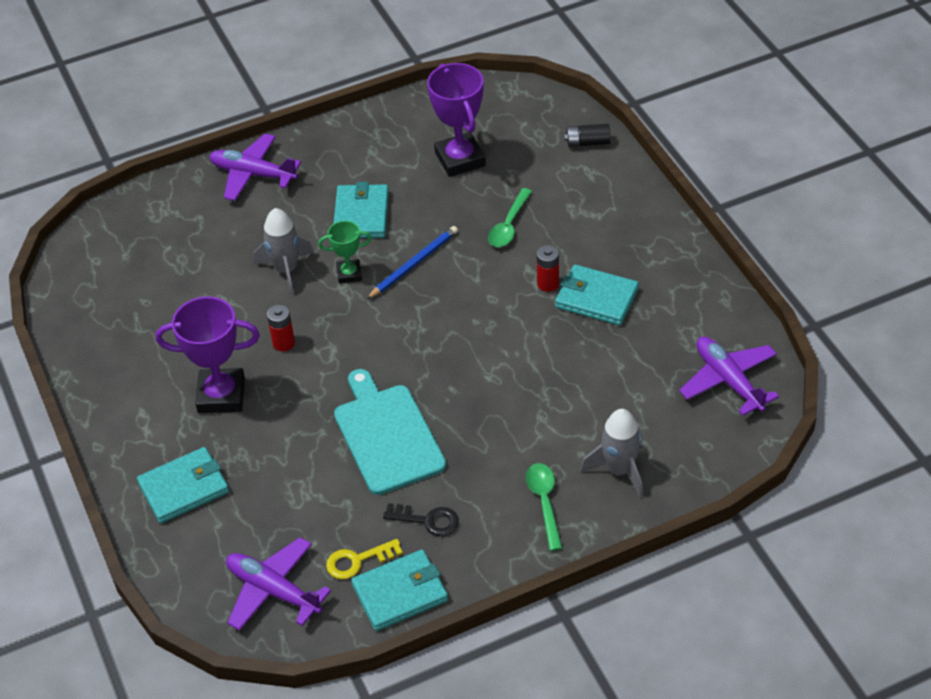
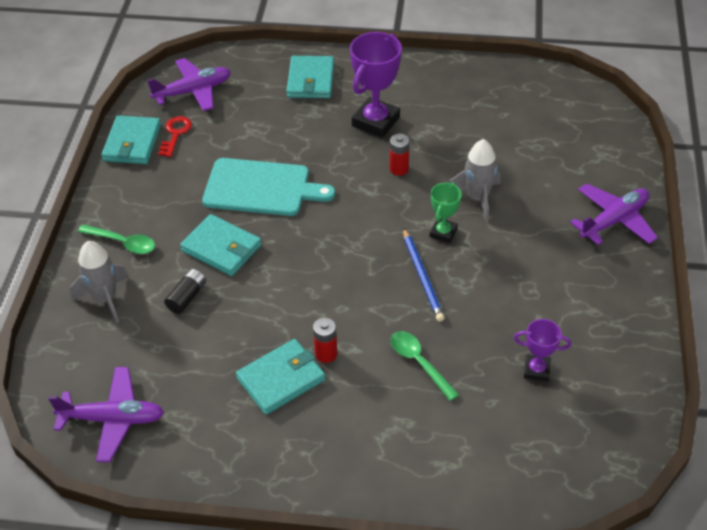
camera: 120 degrees right, 0 degrees up
yellow key [326,539,403,579] -> red key [158,116,192,157]
turquoise wallet [333,182,389,238] -> turquoise wallet moved to [180,214,262,276]
black key [383,503,459,536] -> none
purple trophy [427,63,486,177] -> purple trophy [514,319,571,382], size x0.55
black battery [564,124,611,147] -> black battery moved to [164,269,206,314]

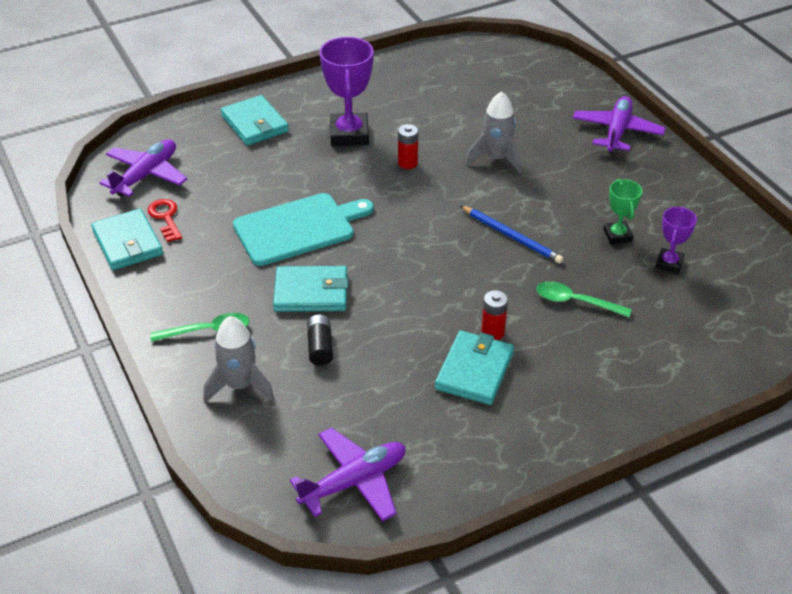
camera: 35 degrees left, 5 degrees down
green trophy [430,182,462,243] -> green trophy moved to [603,179,642,244]
purple trophy [514,319,571,382] -> purple trophy turned 45 degrees counterclockwise [655,207,697,274]

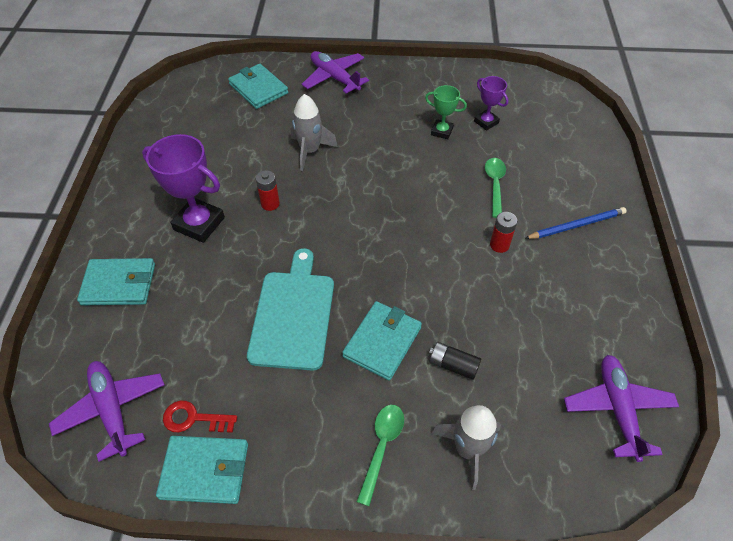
camera: 60 degrees left, 10 degrees up
turquoise wallet [435,331,514,405] -> turquoise wallet moved to [228,64,288,109]
blue pencil [461,206,564,264] -> blue pencil moved to [525,207,627,239]
green spoon [536,281,632,317] -> green spoon turned 135 degrees clockwise [485,158,506,218]

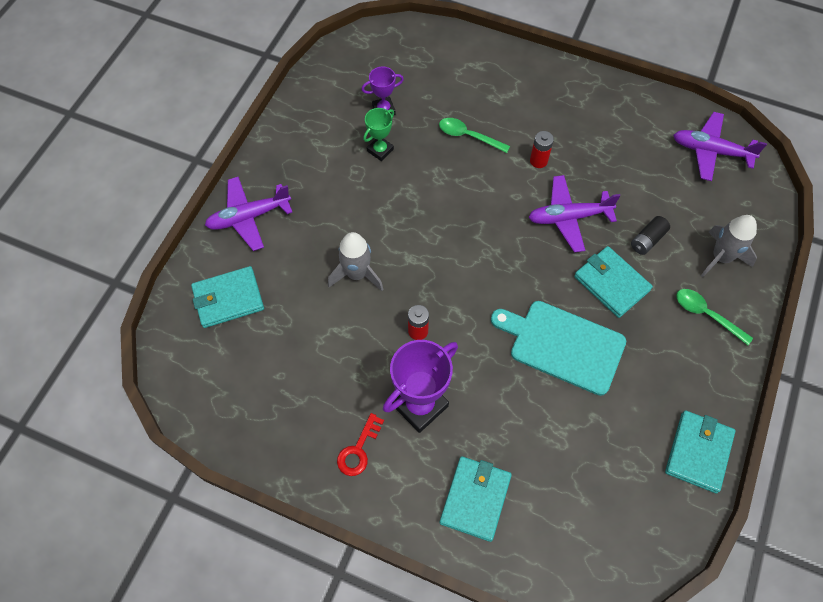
camera: 70 degrees left, 10 degrees up
purple plane [49,361,165,462] -> purple plane moved to [528,175,620,252]
red key [163,401,237,433] -> red key moved to [337,413,384,476]
blue pencil [525,207,627,239] -> none

